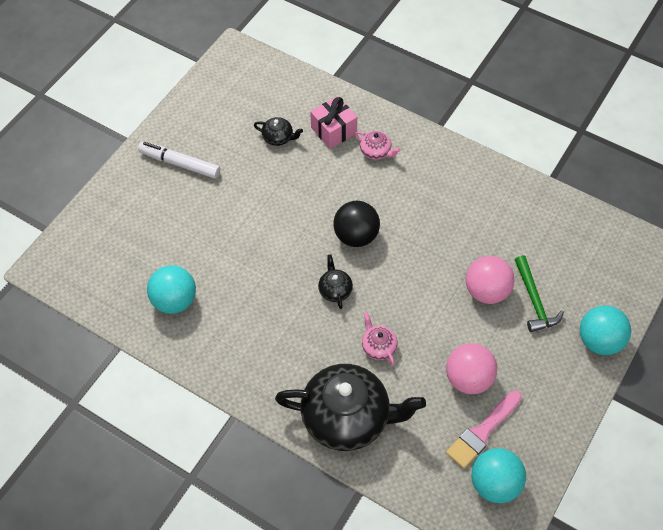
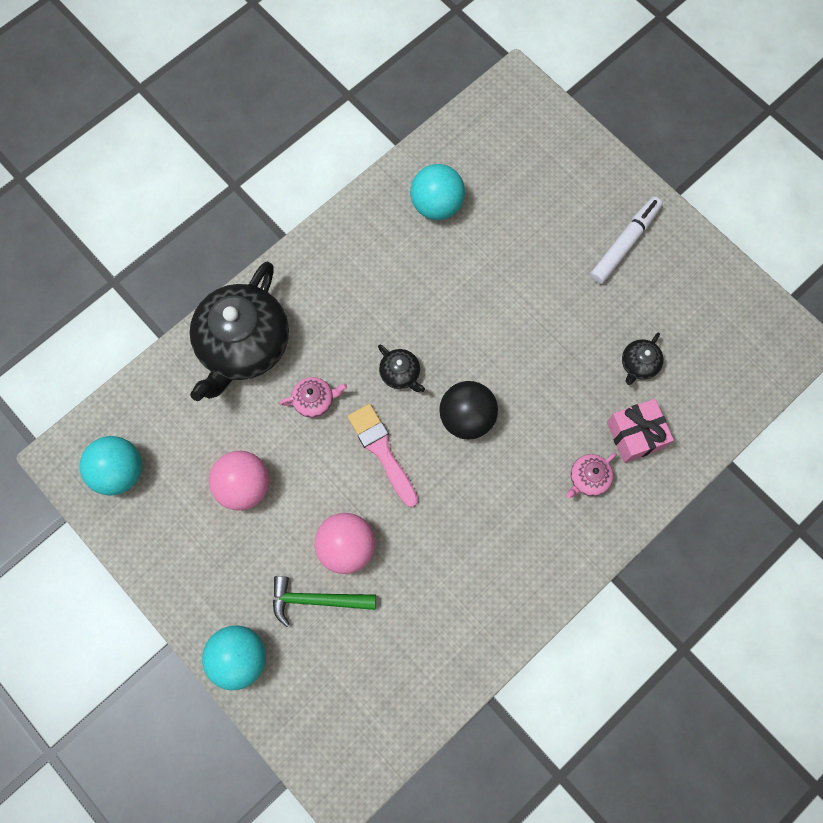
camera: 105 degrees right, 15 degrees up
black teapot [318,254,353,309] -> black teapot turned 45 degrees clockwise [378,344,425,392]
pink brush [446,390,522,469] -> pink brush moved to [347,404,418,507]

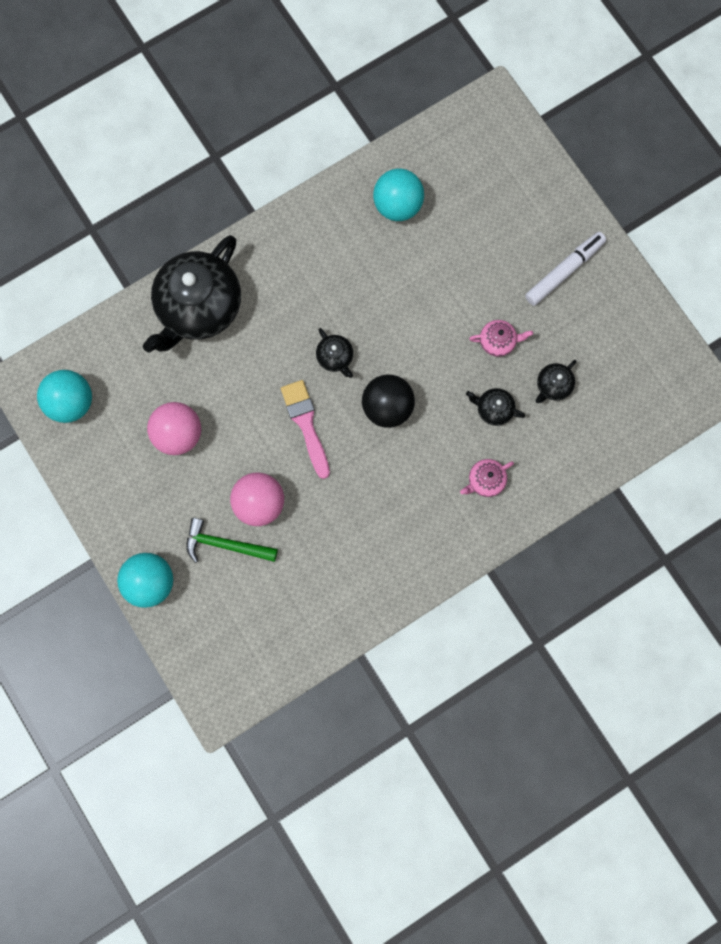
camera: 10 degrees right, 5 degrees up
pink teapot [280,377,347,418] -> pink teapot moved to [469,320,533,357]
pink gift [607,399,674,463] -> none
none -> black teapot [466,388,525,426]

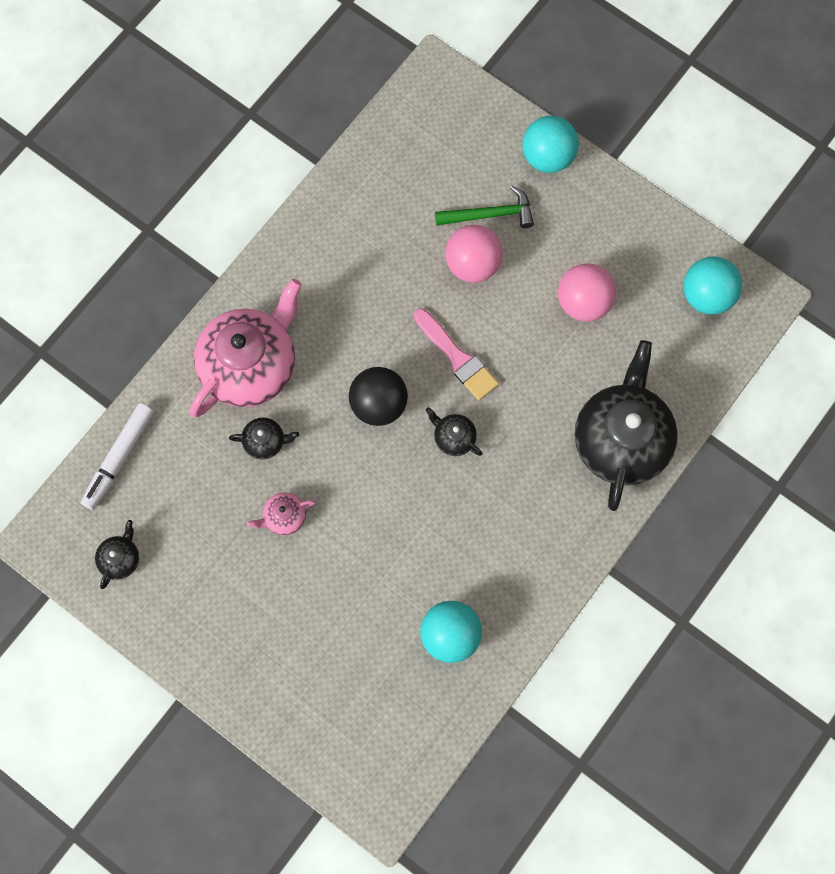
camera: 160 degrees right, 5 degrees down
pink teapot [460,459,514,497] -> pink teapot [190,279,302,417], size x2.37
white marker [525,232,606,306] -> white marker moved to [81,403,154,510]
black teapot [536,360,577,403] -> black teapot moved to [95,520,139,589]

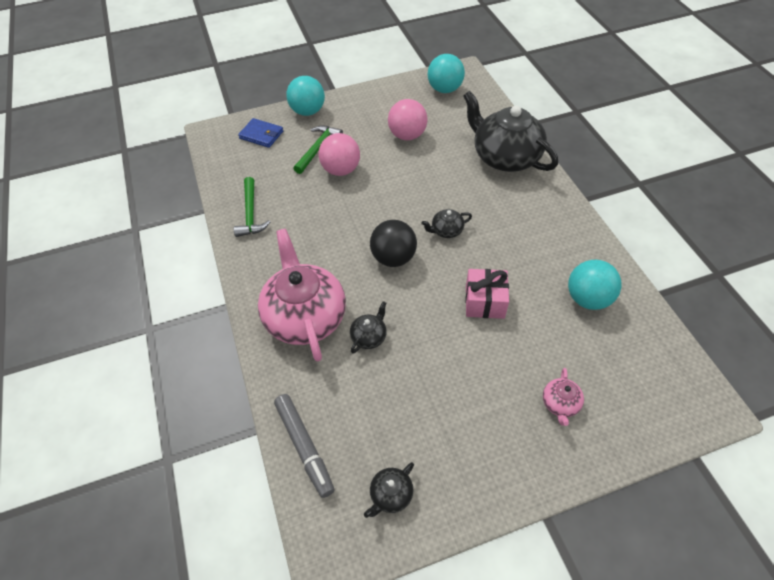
camera: 55 degrees left, 20 degrees down
white marker [81,403,154,510] -> grey marker [274,394,334,498]
black teapot [95,520,139,589] -> black teapot turned 105 degrees counterclockwise [364,462,414,518]
pink teapot [247,492,316,535] -> pink teapot moved to [543,368,584,426]
pink brush [414,308,499,400] -> none
none -> green hammer [234,177,270,237]
none -> blue wallet [238,118,283,148]
none -> pink gift [465,269,509,319]

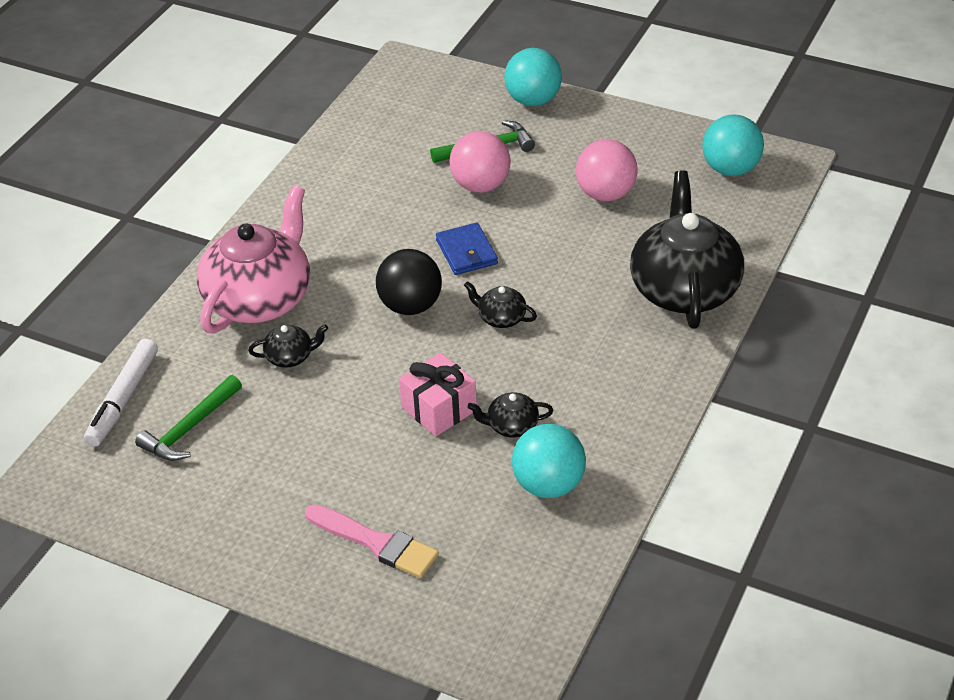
camera: 45 degrees right, 10 degrees down
green hammer [234,177,270,237] -> green hammer moved to [135,375,242,461]
blue wallet [238,118,283,148] -> blue wallet moved to [436,223,498,275]
grey marker [274,394,334,498] -> white marker [84,339,158,447]
black teapot [364,462,414,518] -> black teapot moved to [467,392,554,437]
pink teapot [543,368,584,426] -> pink brush [305,504,439,578]

